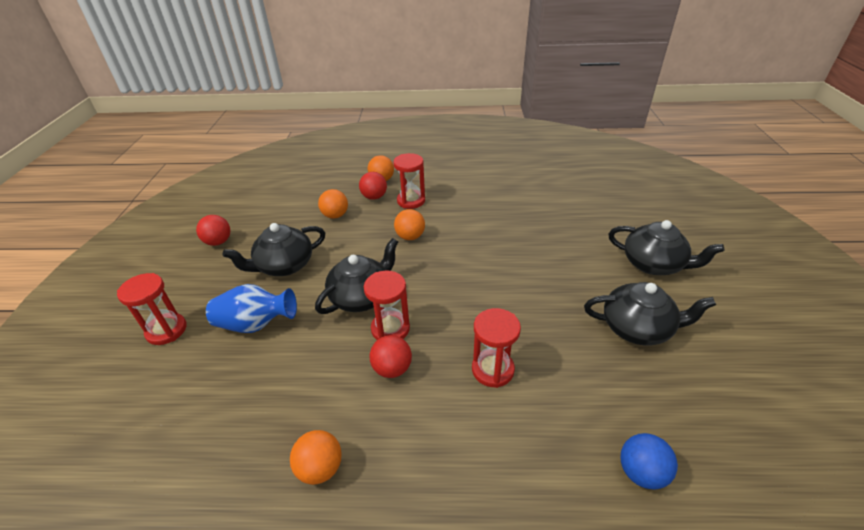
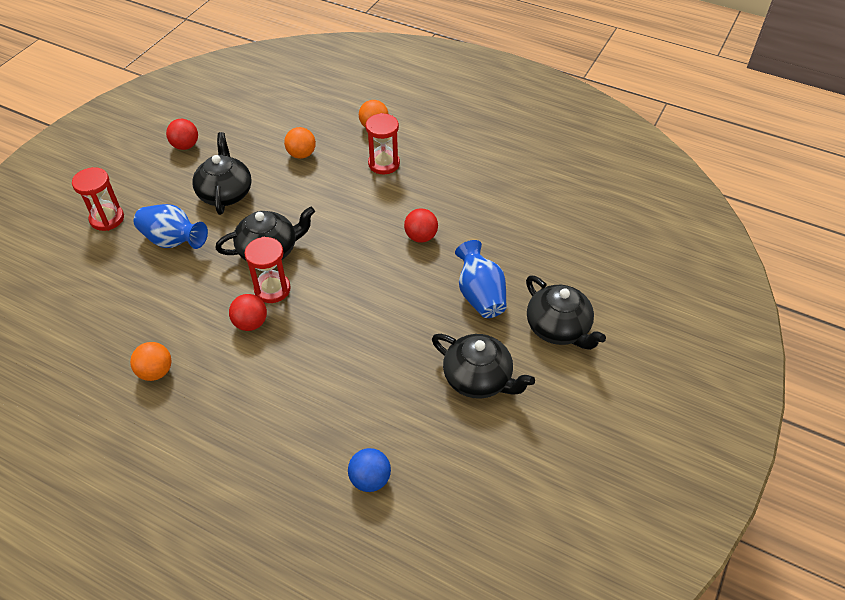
camera: 25 degrees right, 10 degrees up
black teapot [223,223,325,276] -> black teapot turned 90 degrees clockwise [192,132,252,215]
red ball [359,172,387,200] -> red ball moved to [404,208,438,243]
orange ball [394,209,425,240] -> none
red hourglass [472,308,521,388] -> none
none -> blue vase [455,240,507,318]

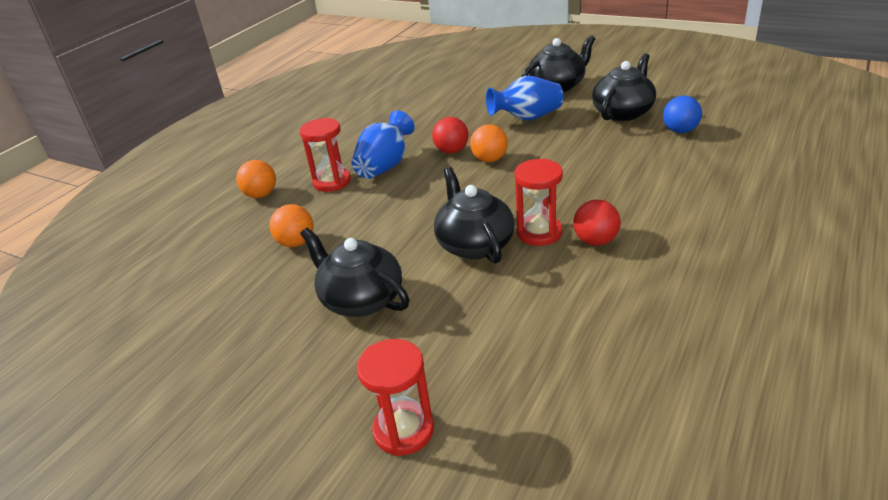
camera: 85 degrees left, 15 degrees down
orange ball [130,342,172,381] -> orange ball moved to [470,124,508,162]
blue vase [134,204,208,249] -> blue vase moved to [351,110,415,179]
red ball [166,119,198,150] -> none
black teapot [192,132,252,215] -> black teapot turned 45 degrees clockwise [300,227,409,317]
blue ball [348,448,391,492] -> blue ball moved to [663,96,702,133]

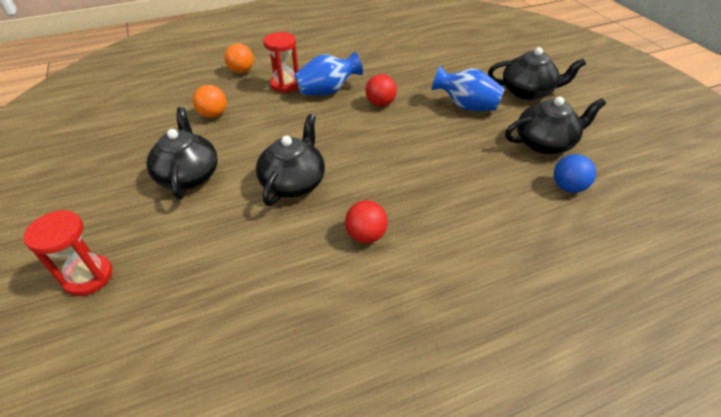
camera: 35 degrees right, 10 degrees up
orange ball [470,124,508,162] -> none
red hourglass [514,159,563,246] -> none

